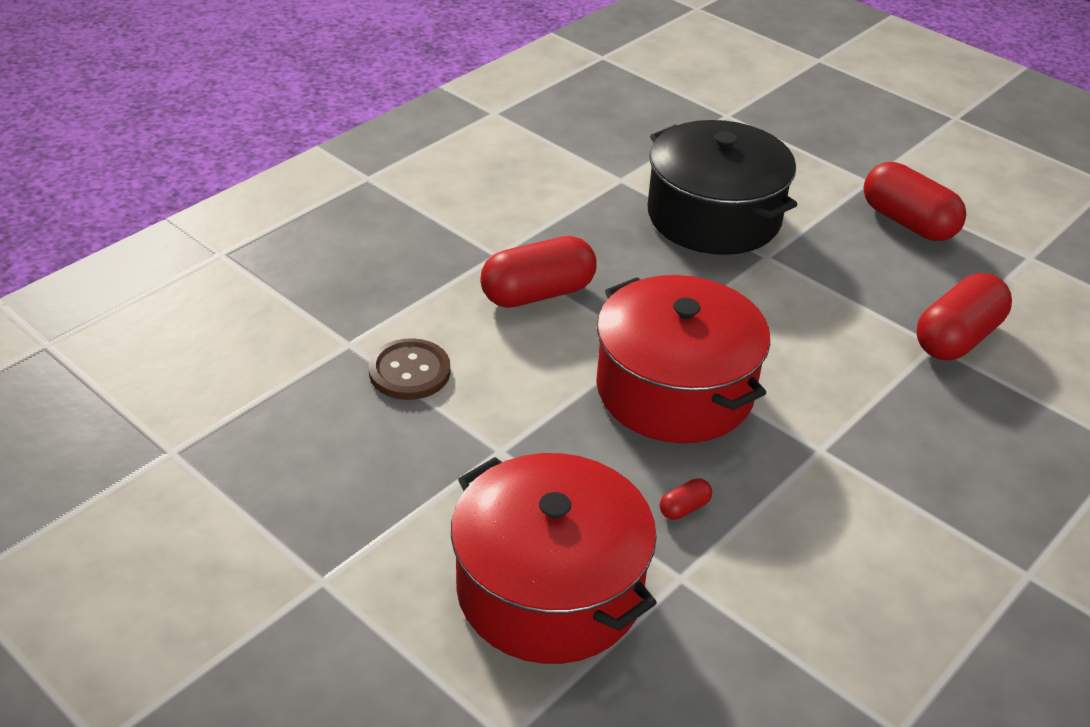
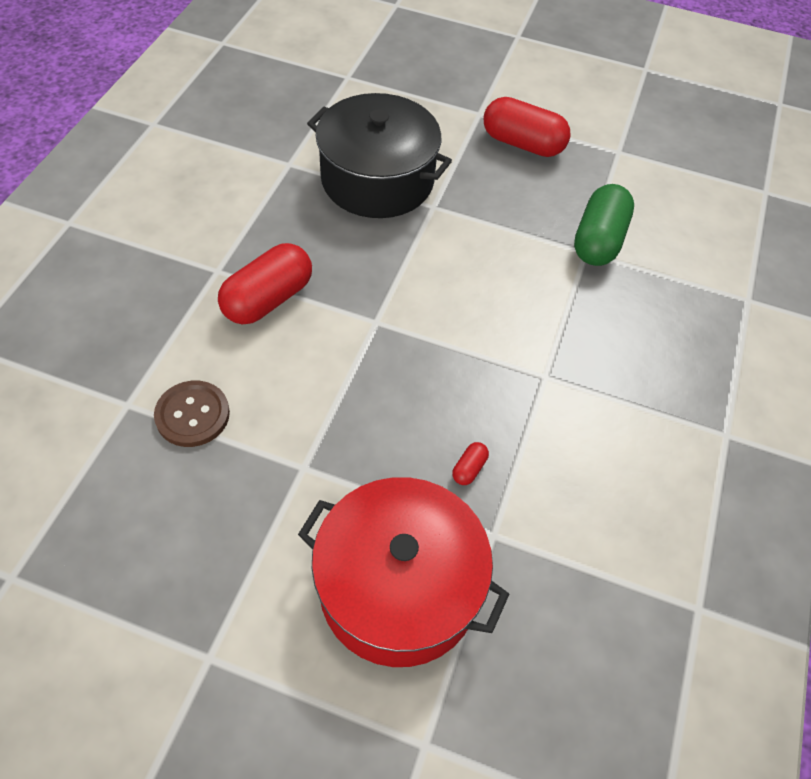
camera: 25 degrees left, 15 degrees up
red pot [596,275,770,443] -> none
red capsule [916,273,1012,360] -> green capsule [574,184,634,266]

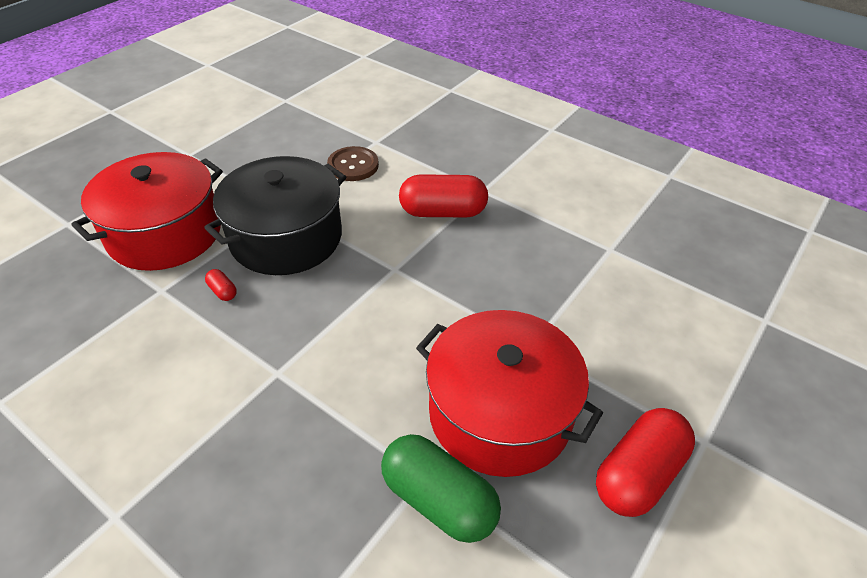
camera: 110 degrees right, 10 degrees down
red capsule [218,243,312,324] -> red capsule turned 60 degrees counterclockwise [399,174,488,217]
black pot [307,93,452,218] -> black pot moved to [204,156,346,275]
none -> red pot [416,310,603,477]

